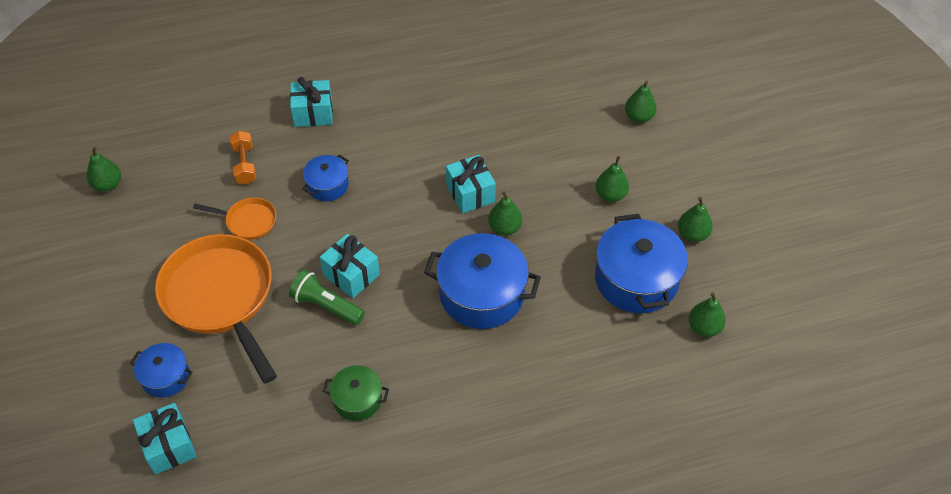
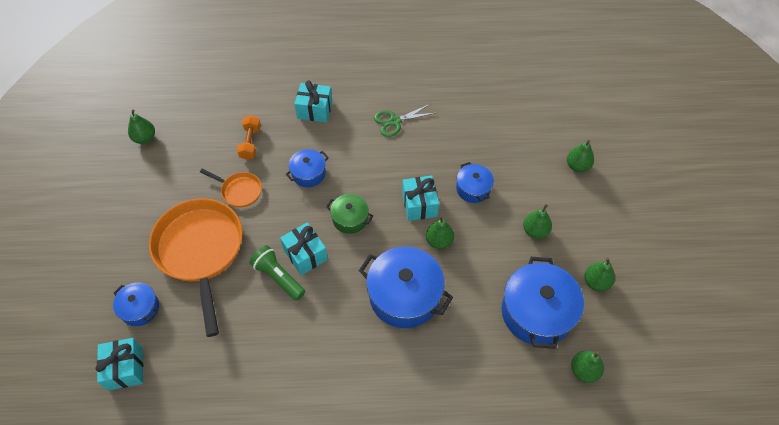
camera: 15 degrees right, 5 degrees up
green pot [323,365,389,421] -> green pot moved to [326,194,373,234]
none -> green scissors [374,104,435,137]
none -> blue pot [456,162,494,203]

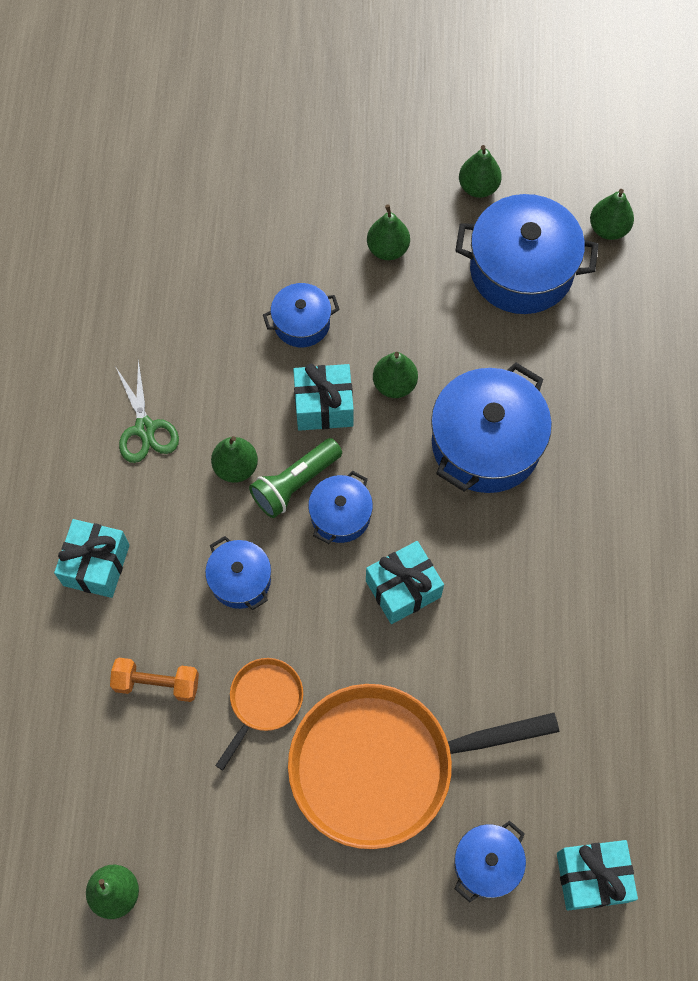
camera: 85 degrees left, 10 degrees up
green flashlight [250,245,305,301] -> green flashlight moved to [249,438,342,518]
green pot [326,194,373,234] -> blue pot [308,471,373,544]
green pear [567,140,594,172] -> green pear moved to [211,436,258,483]

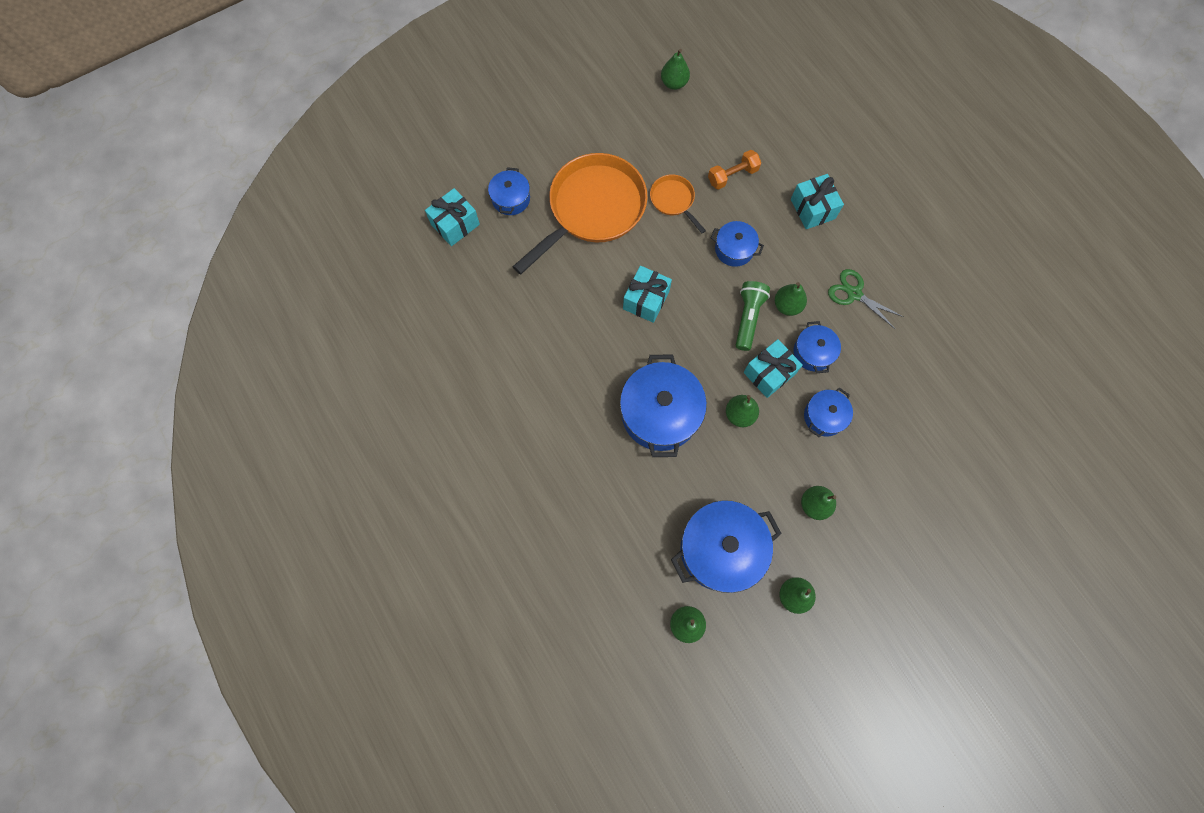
camera: 145 degrees right, 5 degrees up
orange pan [215,658,303,770] -> orange pan turned 150 degrees clockwise [650,174,706,233]
blue pot [308,471,373,544] -> blue pot moved to [793,321,841,373]

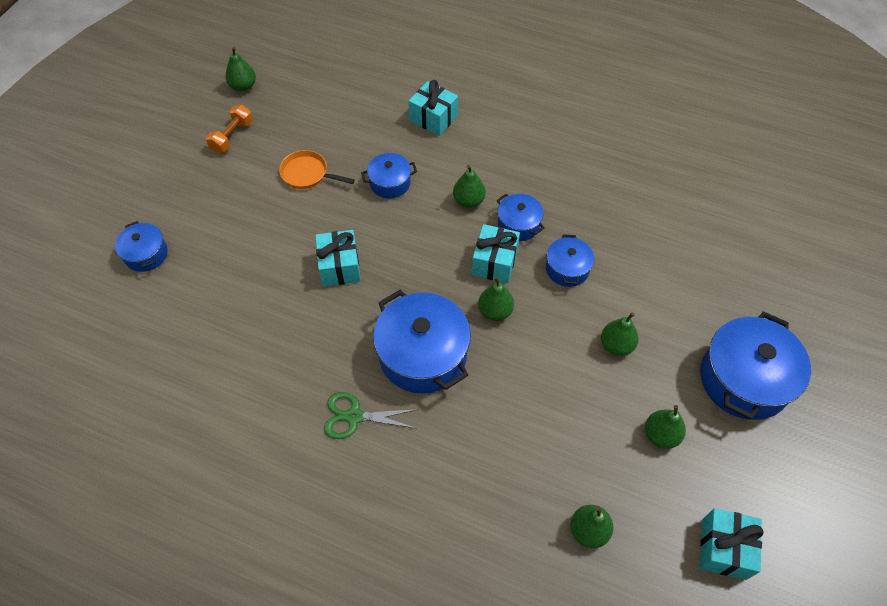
camera: 35 degrees left, 15 degrees down
turquoise gift [425,188,480,246] -> turquoise gift moved to [700,508,764,580]
orange pan [512,153,648,274] -> none
blue pot [671,500,782,593] -> blue pot moved to [700,311,811,420]
orange dumbbell [708,150,761,190] -> orange dumbbell moved to [206,105,253,153]
green flashlight [736,281,770,351] -> none
green scissors [828,269,904,329] -> green scissors moved to [324,392,419,439]

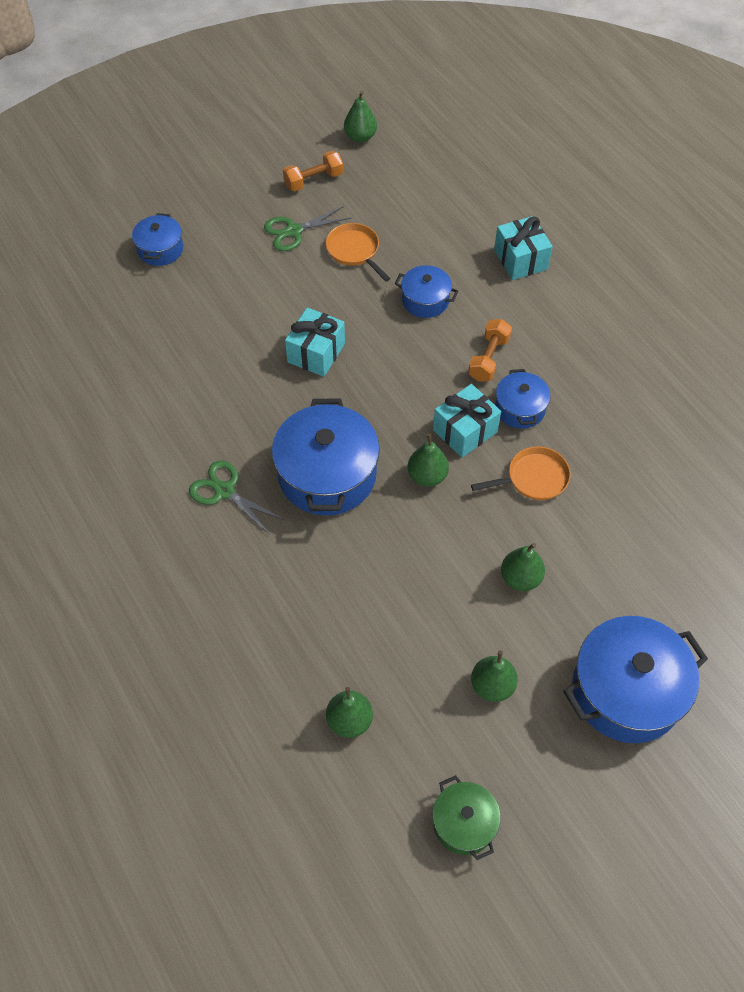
camera: 35 degrees right, 0 degrees up
green pear [453,165,486,208] -> orange dumbbell [468,319,512,382]
blue pot [546,234,594,287] -> orange pan [471,446,571,500]
turquoise gift [700,508,764,580] -> green pot [432,775,501,860]
none -> green scissors [264,206,351,251]

